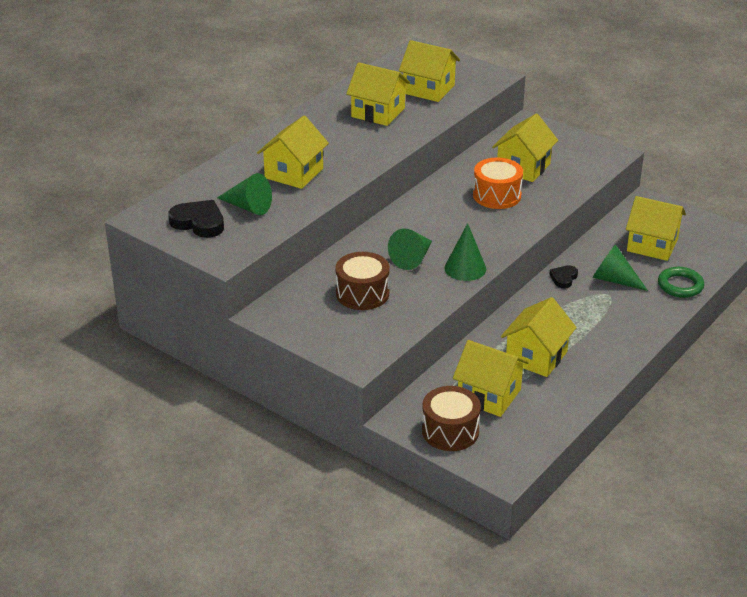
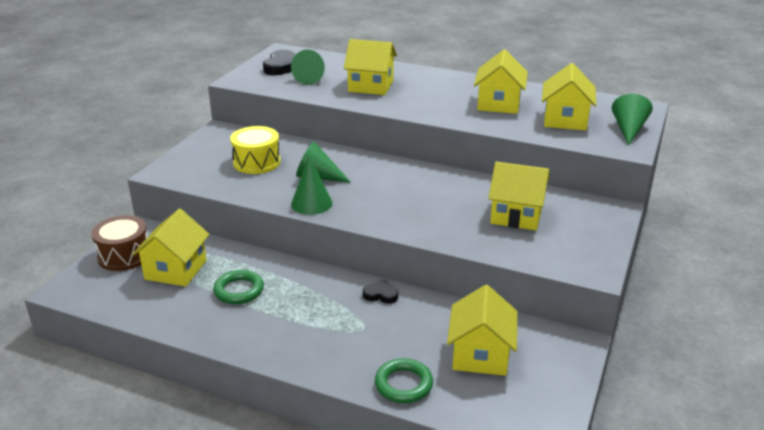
camera: 75 degrees right, 5 degrees down
brown drum [335,252,390,310] -> yellow drum [230,126,281,174]
orange drum [473,157,523,209] -> none
yellow house [501,297,577,377] -> green ring [213,270,264,304]
green cone [592,244,648,291] -> green cone moved to [612,94,653,146]

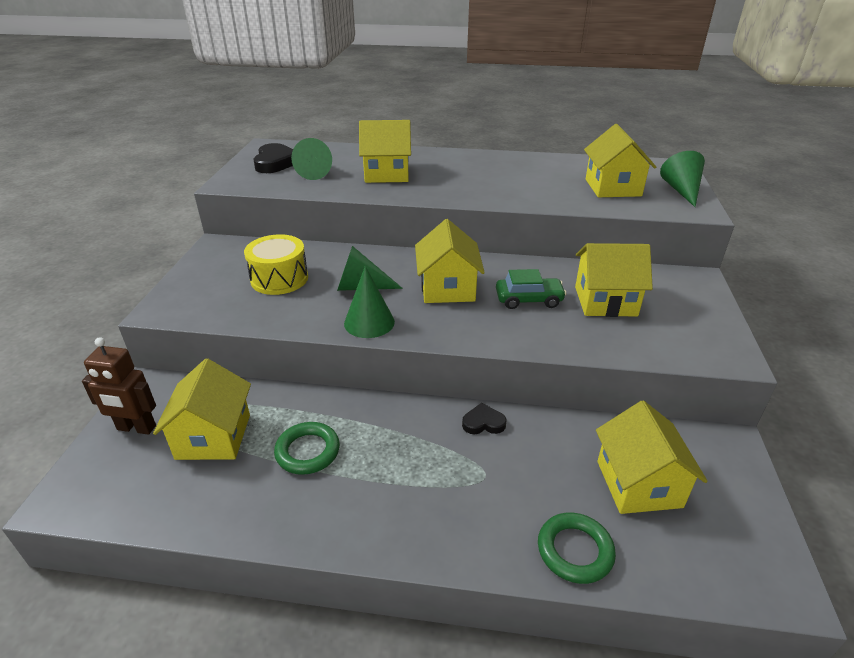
camera: 15 degrees left, 5 degrees up
brown drum [91,215,148,271] -> brown robot [82,337,156,435]
yellow house [474,49,528,114] -> yellow house moved to [415,219,485,303]
none -> green car [496,269,567,309]

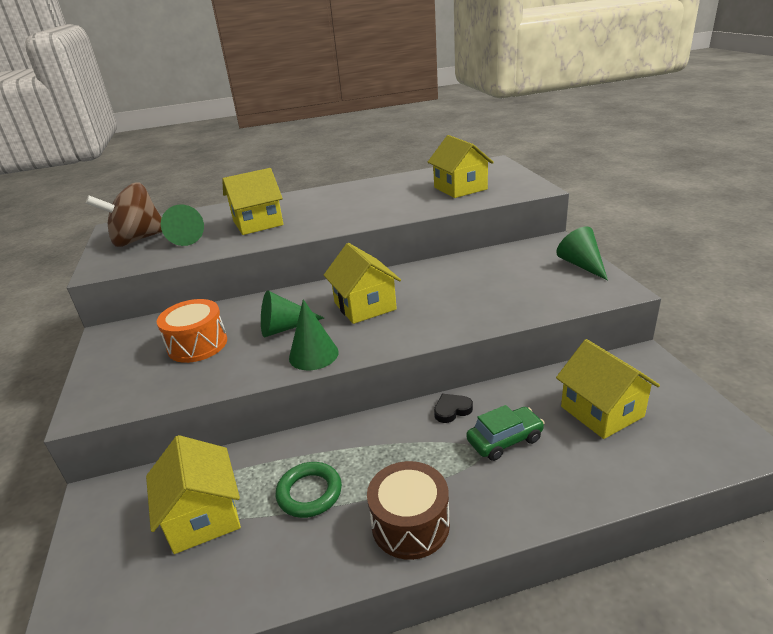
camera: 20 degrees left, 5 degrees down
brown robot [82,337,156,435] -> none
yellow drum [244,234,308,295] -> orange drum [157,299,227,363]
black heart [253,143,293,173] -> brown spinning top [86,182,162,247]
green car [496,269,567,309] -> green car moved to [466,405,545,461]
green ring [538,512,616,584] -> none
yellow house [575,243,653,317] -> none
green cone [660,151,705,207] -> green cone moved to [556,226,608,281]
none -> brown drum [367,461,450,560]

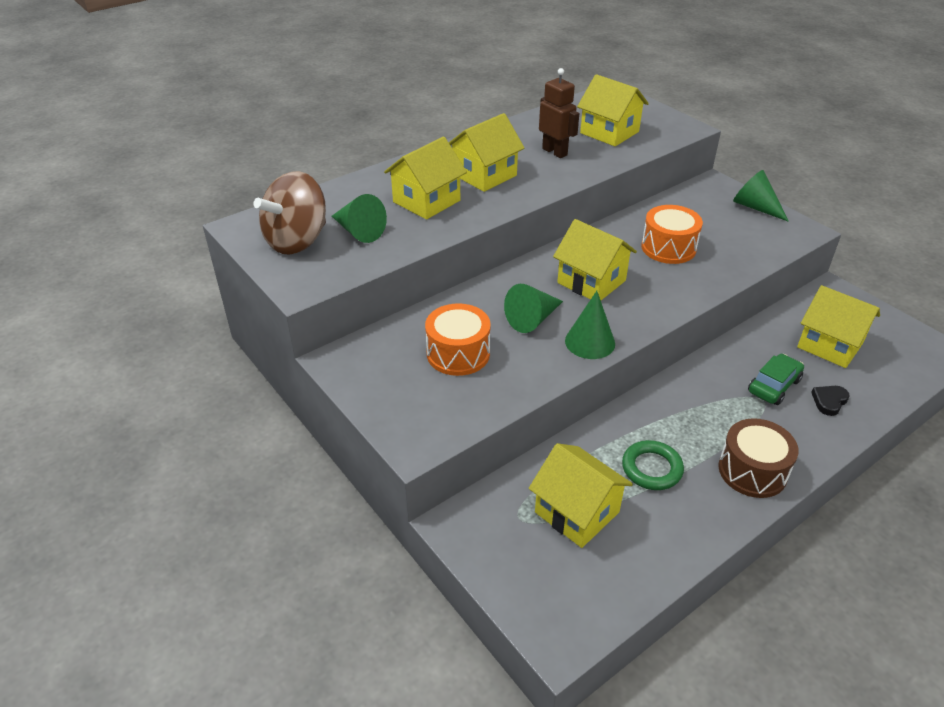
camera: 25 degrees left, 10 degrees up
black heart [434,394,473,423] -> black heart moved to [811,386,850,416]
none -> yellow house [449,113,525,192]
none -> brown robot [539,68,579,158]
none -> orange drum [641,205,703,264]

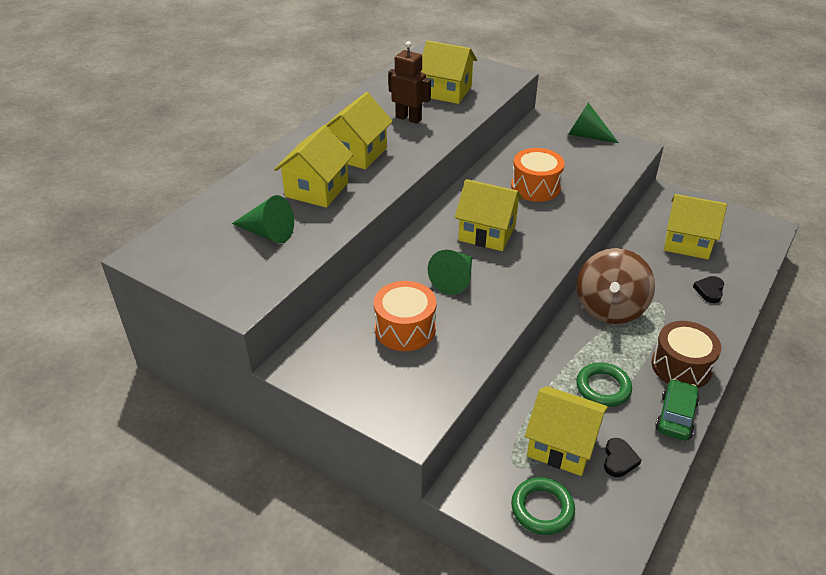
camera: 20 degrees left, 0 degrees up
brown spinning top [253,171,326,255] -> brown spinning top moved to [577,248,655,324]
green cone [565,291,615,359] -> none
green car [748,354,804,405] -> green car moved to [655,379,700,441]
none -> green ring [511,477,575,535]
none -> black heart [604,438,641,477]

